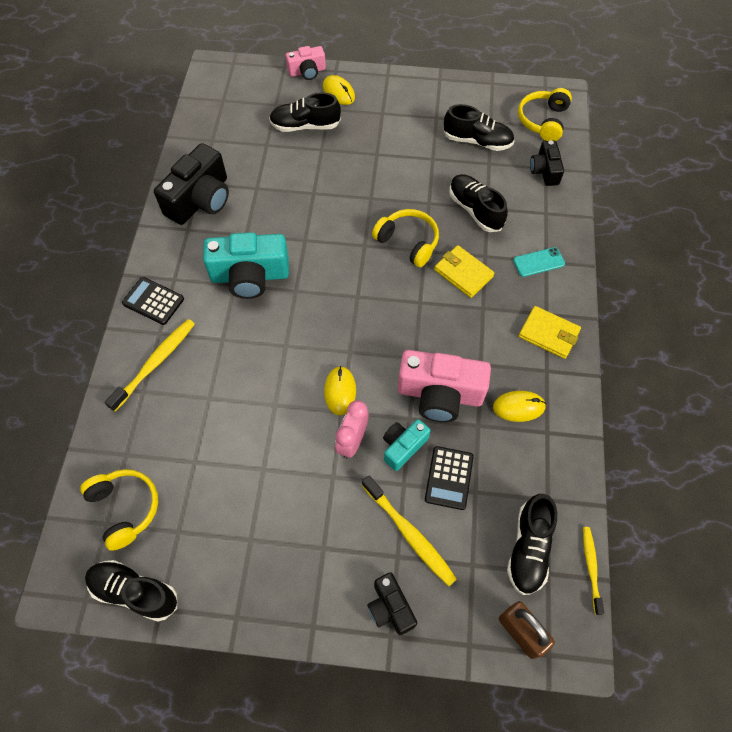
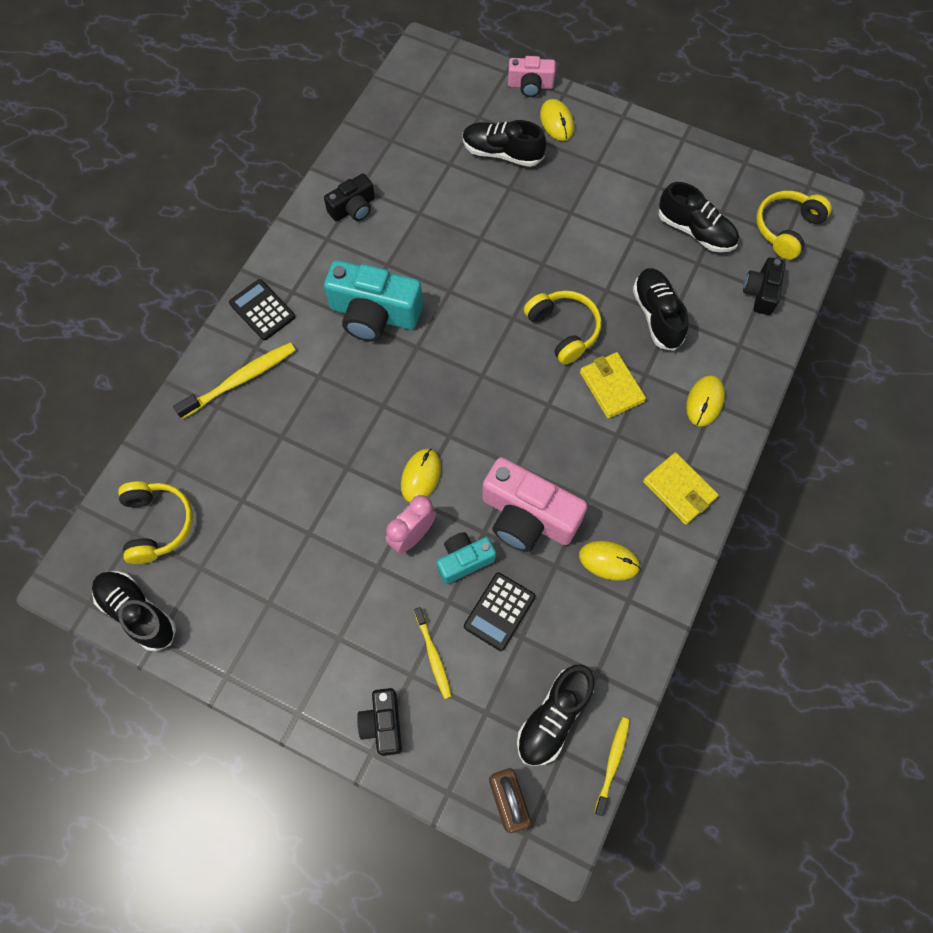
camera: 20 degrees right, 5 degrees up
black camera [154,143,229,225] -> black camera [324,174,375,222], size x0.56
yellow toothbrush [362,476,457,586] -> yellow toothbrush [414,607,452,699], size x0.63
turquoise phone [513,247,565,277] -> yellow mouse [686,375,725,427]

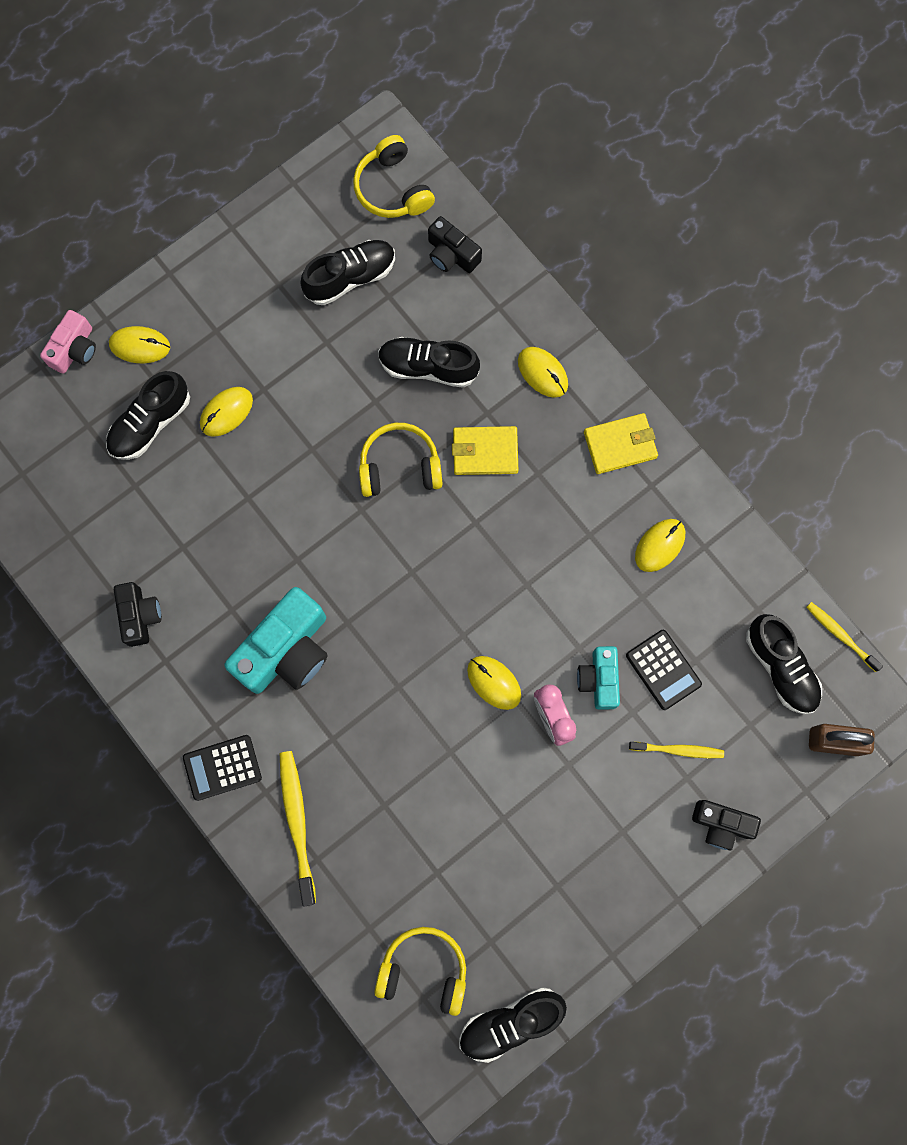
camera: 65 degrees left, 10 degrees up
pink camera [482,457,587,552] -> none
none -> yellow mouse [200,387,253,437]

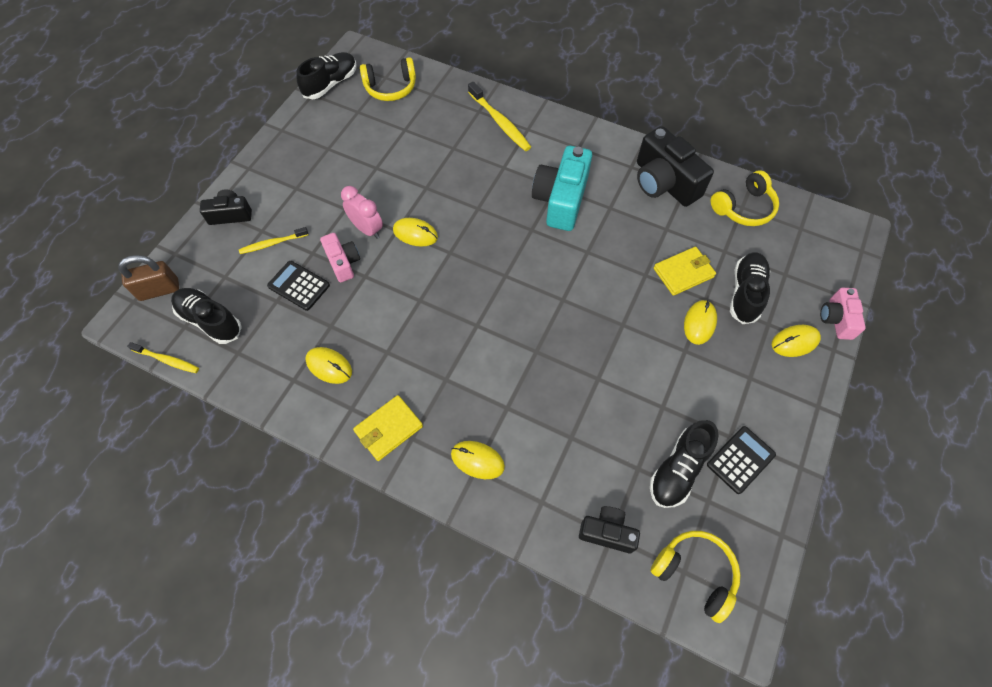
camera: 155 degrees right, 15 degrees down
black camera [114,582,162,647] -> black camera [637,126,714,207], size x1.77
black calculator [183,735,262,801] -> black calculator moved to [707,426,776,494]
yellow headphones [359,423,443,497] -> yellow headphones moved to [711,170,779,226]
black shoe [378,337,480,388] -> none
yellow wallet [452,426,518,475] -> yellow wallet moved to [654,247,716,296]
turquoise camera [577,646,620,710] -> pink camera [320,233,360,282]
yellow mouse [635,519,685,572] -> yellow mouse turned 75 degrees counterclockwise [305,347,352,384]

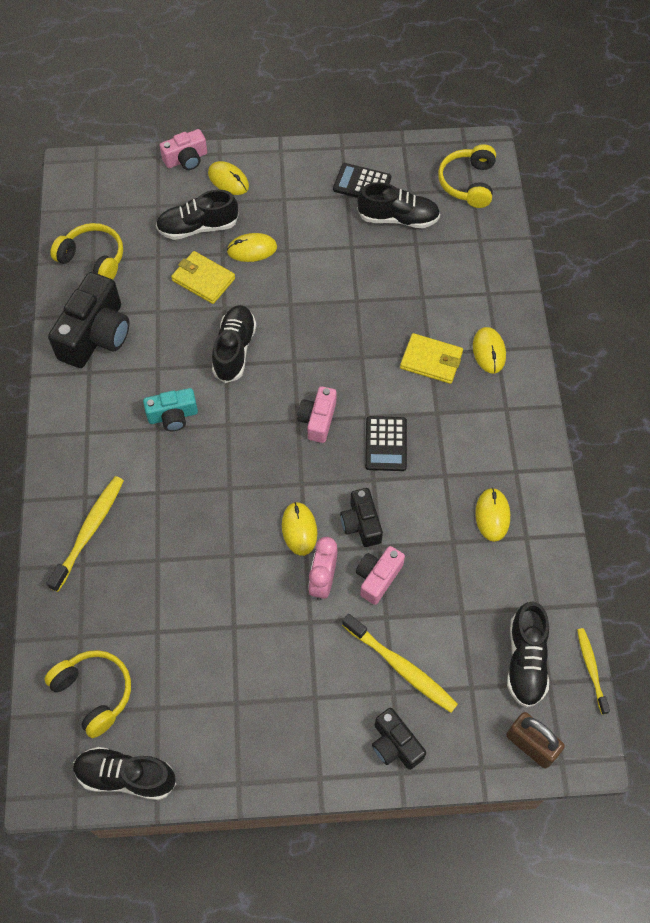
camera: 120 degrees left, 0 degrees up
yellow toothbrush [239,227,308,254] -> yellow toothbrush [342,614,458,713], size x1.59
black calculator [267,261,330,311] -> black calculator moved to [365,416,407,471]
yellow wallet [353,395,423,461] -> yellow wallet moved to [400,333,463,384]
turquoise camera [532,146,592,231] -> turquoise camera [143,388,198,431], size x0.56
black camera [579,506,640,553] -> black camera moved to [340,488,383,547]
none -> black shoe [212,305,256,383]
none -> pink camera [297,386,336,443]

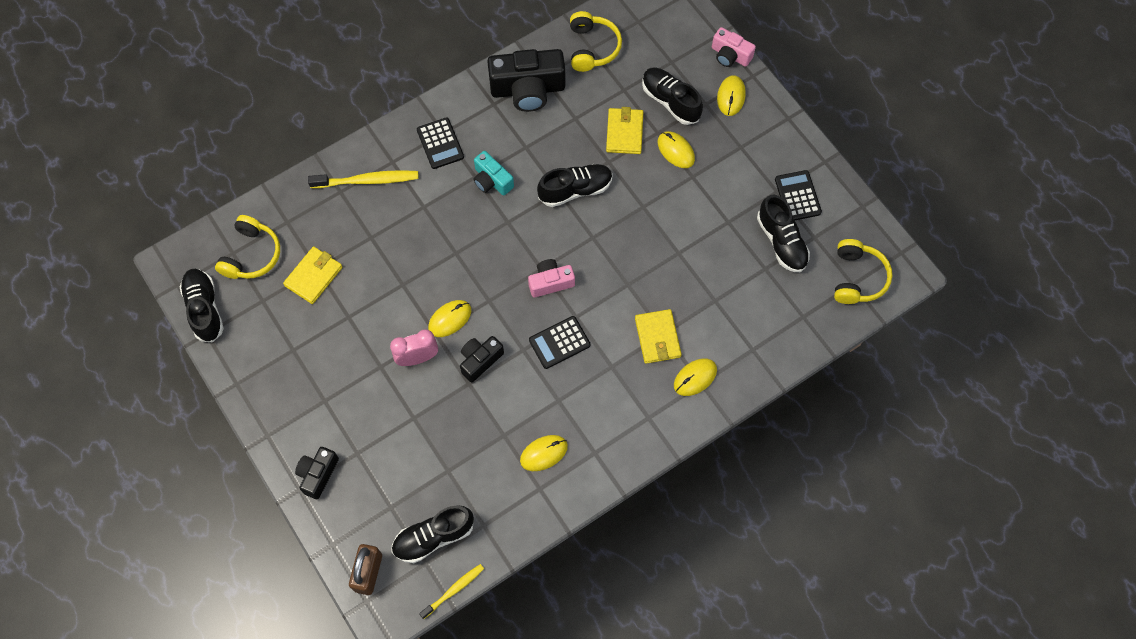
camera: 60 degrees right, 5 degrees up
yellow toothbrush [342,614,458,713] -> none
pink camera [356,546,405,605] -> none
yellow headphones [438,144,496,208] -> yellow headphones turned 120 degrees clockwise [834,239,892,304]
none -> yellow wallet [283,246,342,304]
none -> black calculator [417,117,464,169]

